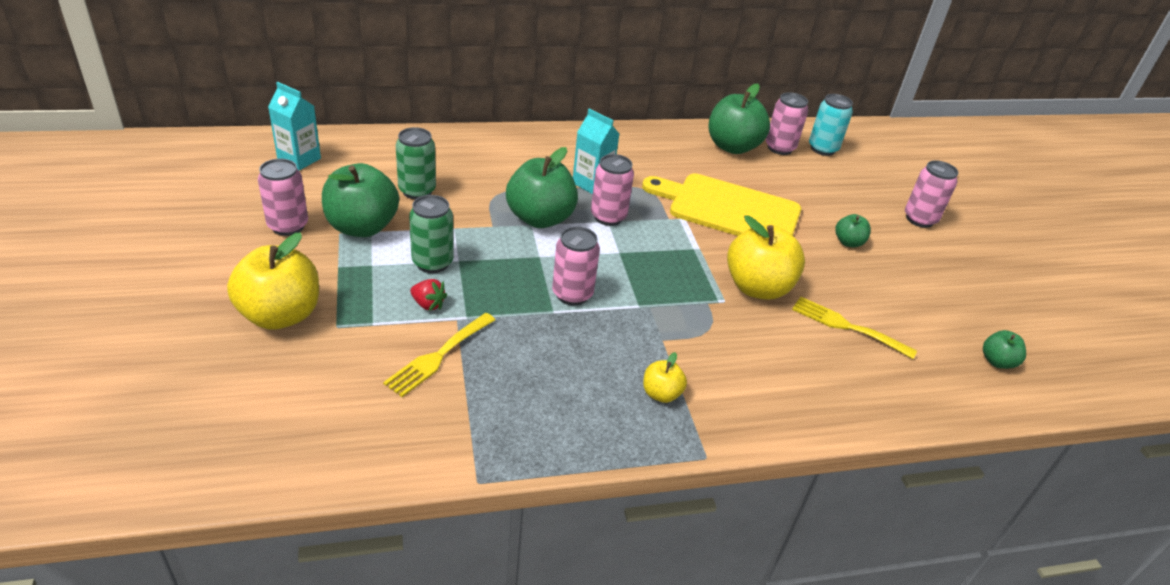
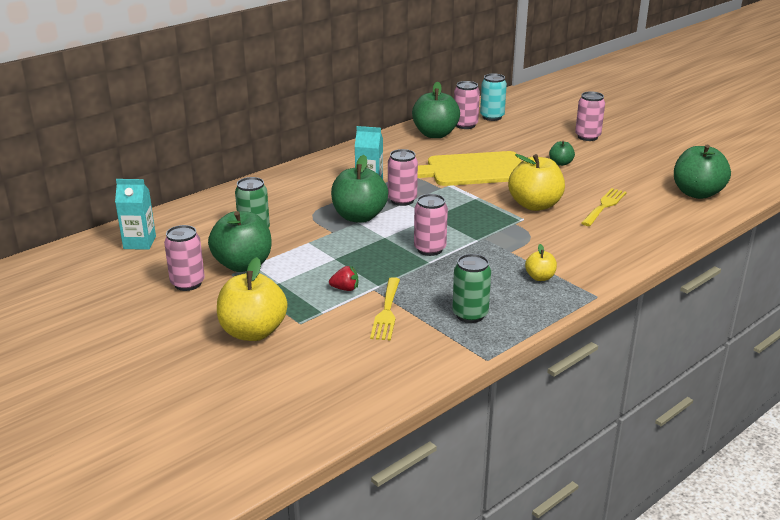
camera: 25 degrees left, 10 degrees down
green can [409,195,453,273] -> green can moved to [452,254,491,323]
yellow fork [792,297,917,359] -> yellow fork turned 120 degrees clockwise [581,188,627,226]
green apple [983,330,1026,369] -> green apple [674,145,731,199], size x2.03

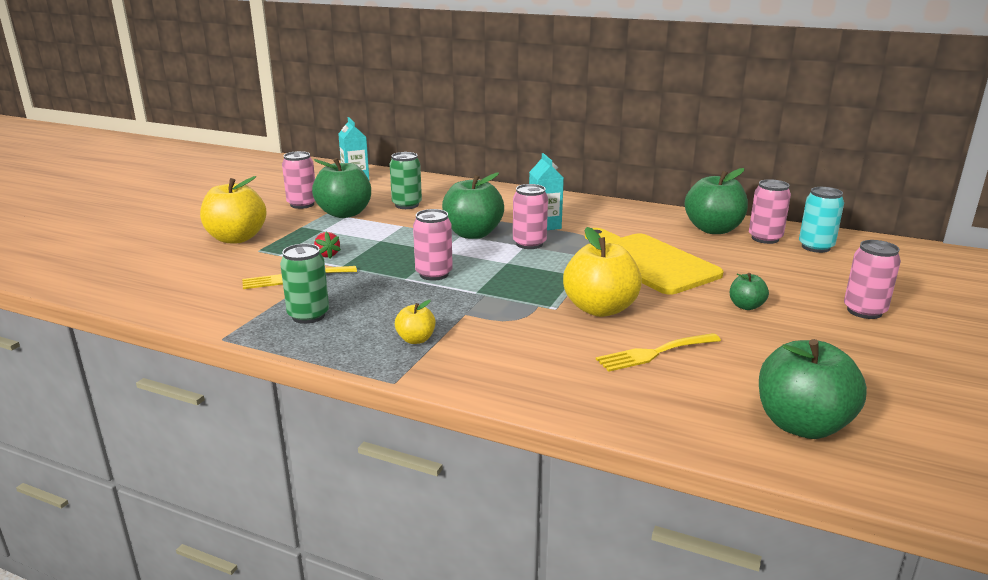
camera: 65 degrees right, 5 degrees down
yellow fork [581,188,627,226] -> yellow fork turned 150 degrees clockwise [596,333,721,372]

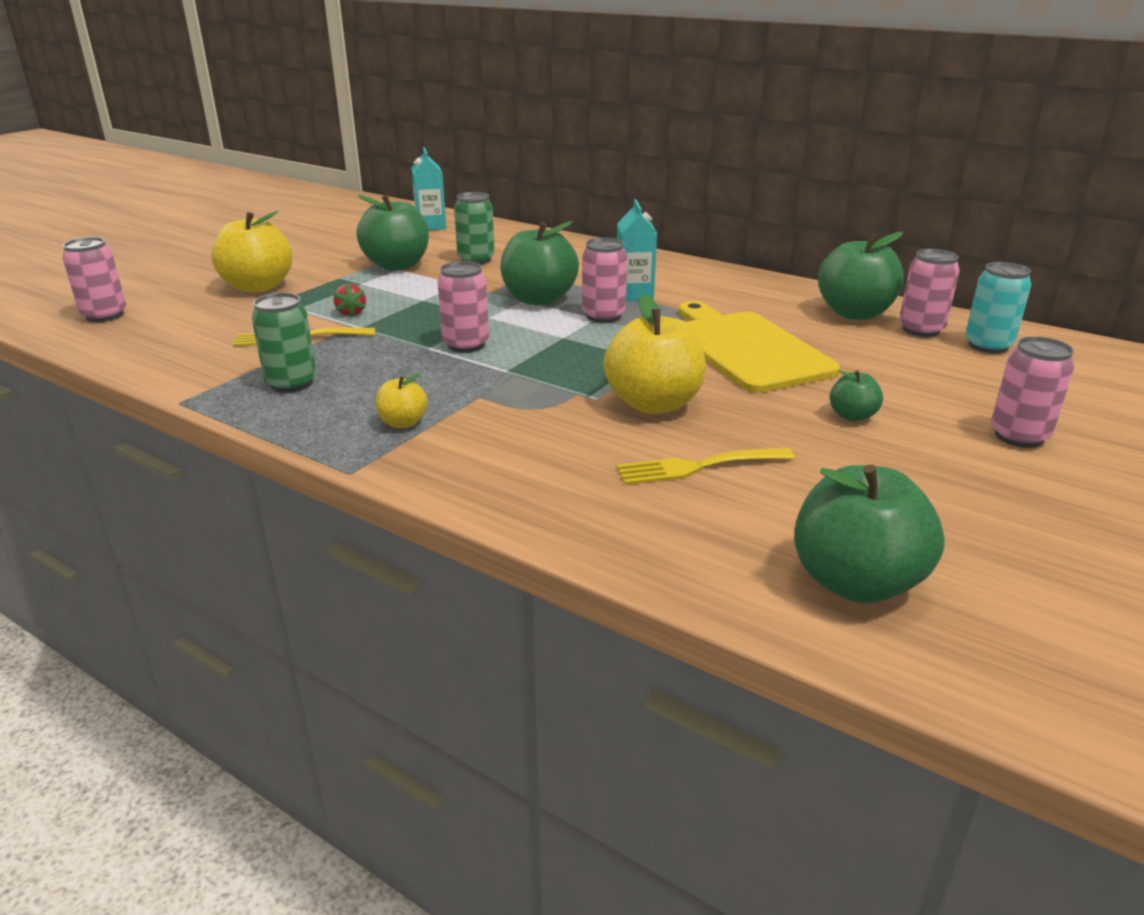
camera: 10 degrees right, 5 degrees up
pink can [282,151,315,209] -> pink can moved to [62,237,126,322]

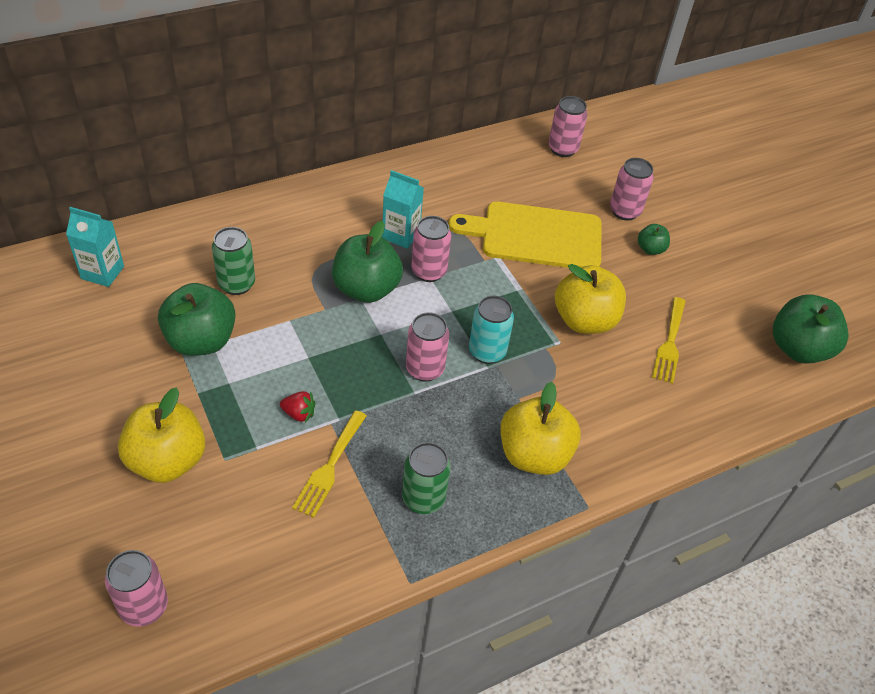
camera: 65 degrees left, 20 degrees up
yellow apple [375,373,427,428] -> yellow apple [500,382,581,475], size x2.03
green apple [818,232,904,320] -> none
turquoise can [965,262,1031,354] -> turquoise can moved to [469,296,514,364]
pink can [991,336,1074,448] -> pink can moved to [610,158,654,221]

